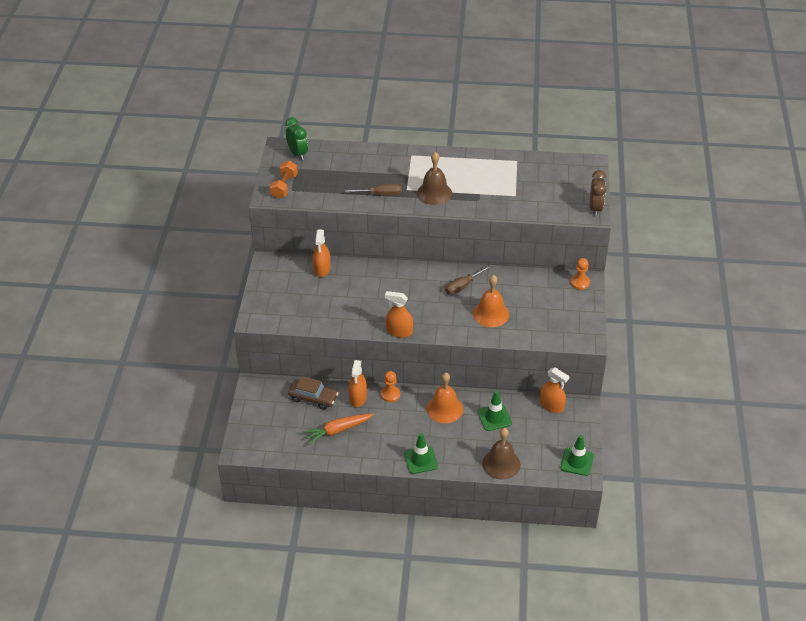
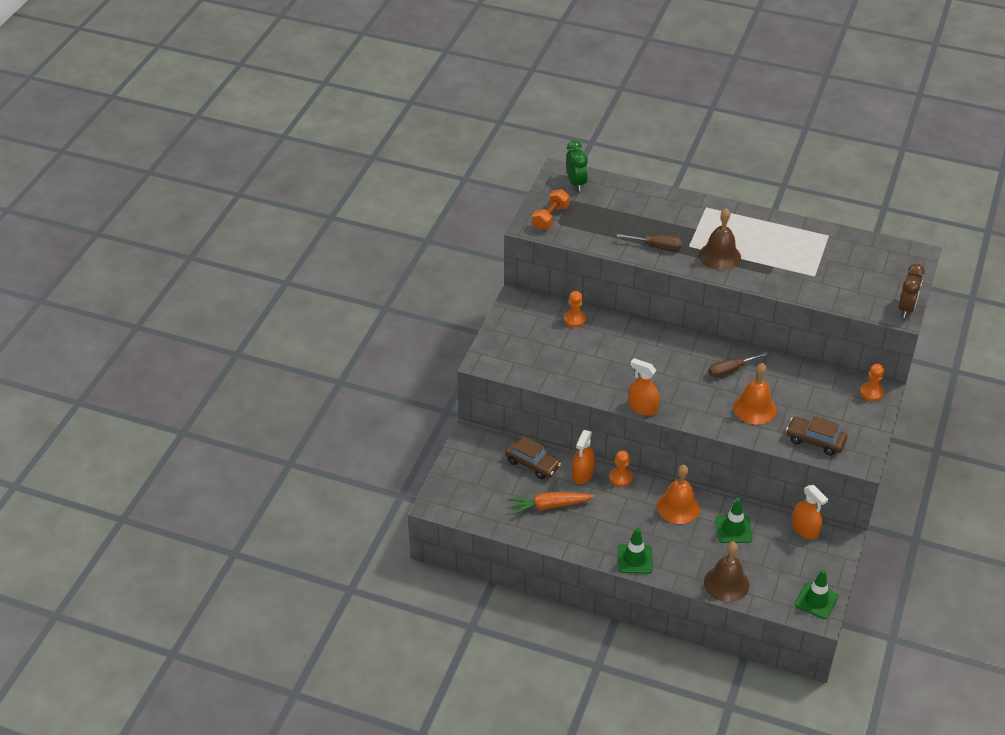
camera: 15 degrees right, 0 degrees up
orange spray bottle [313,229,330,277] -> orange pawn [564,291,586,328]
none -> brown car [786,416,847,456]

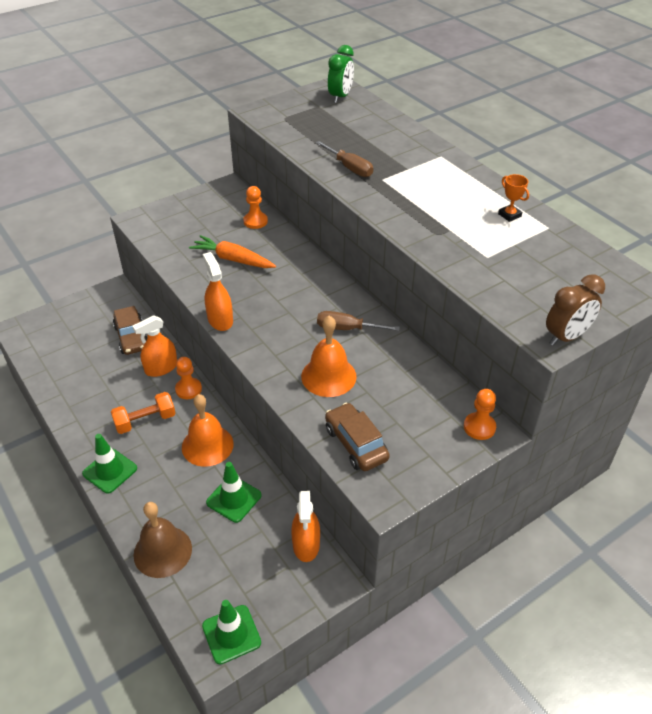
camera: 35 degrees right, 0 degrees up
orange carrot [509,492,595,515] -> orange carrot moved to [189,235,276,268]
orange dumbbell [532,189,570,230] -> orange dumbbell moved to [111,392,176,434]
brown bell [699,208,741,270] -> none
none -> orange trophy [498,174,529,222]

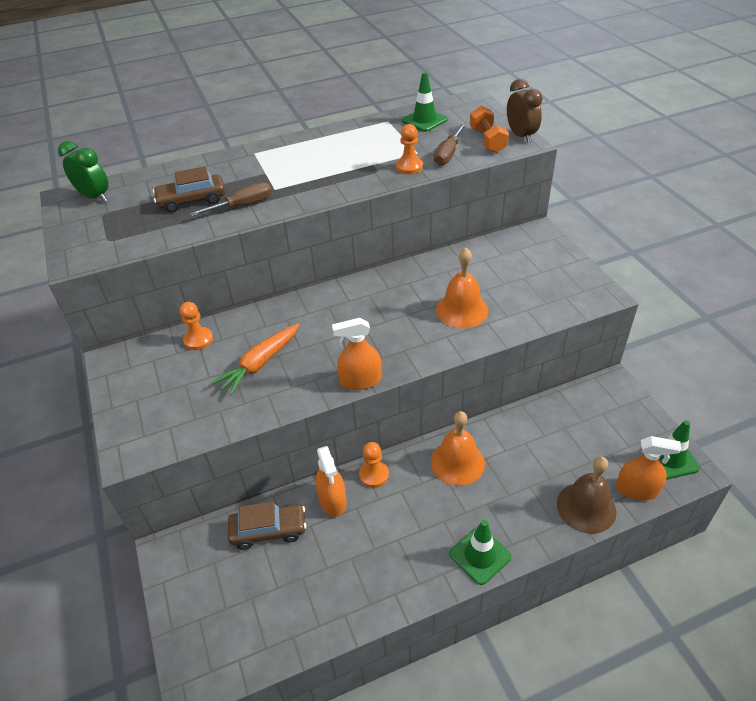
camera: 75 degrees left, 0 degrees up
orange dumbbell [111,392,176,434] -> orange dumbbell moved to [470,106,509,153]
green traffic cone [206,462,262,523] -> green traffic cone moved to [402,72,448,132]
orange spray bottle [291,491,320,562] -> orange spray bottle moved to [616,436,681,501]
brown screwdriver [317,311,400,331] -> brown screwdriver moved to [434,124,466,166]
brown car [325,403,390,471] -> brown car moved to [153,166,225,213]
orange pawn [464,389,496,440] -> orange pawn moved to [396,124,423,174]
orange trophy [498,174,529,222] -> none

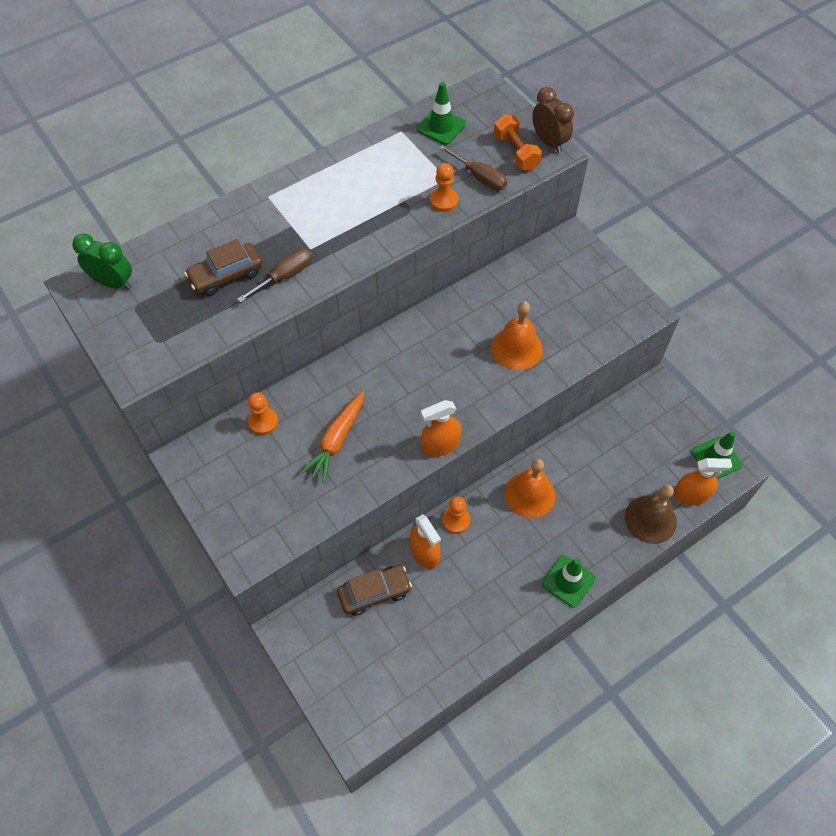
camera: 15 degrees left, 15 degrees up
brown screwdriver [434,124,466,166] -> brown screwdriver turned 60 degrees counterclockwise [439,145,507,190]

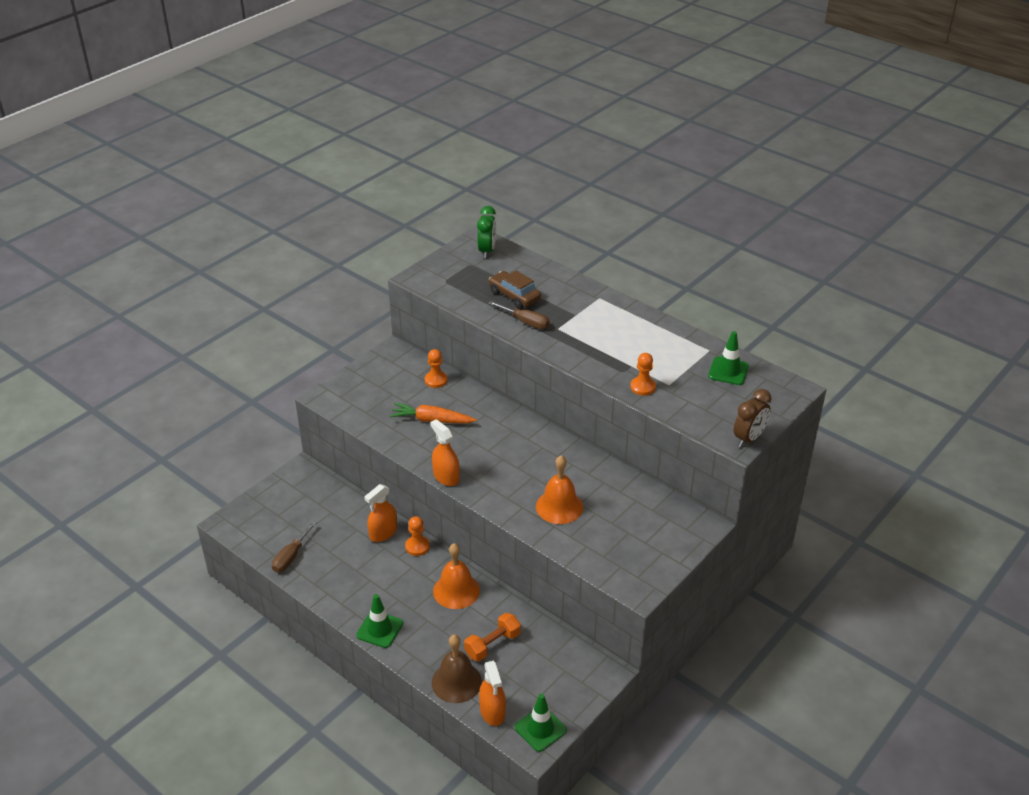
camera: 75 degrees right, 20 degrees down
brown car [337,565,412,616] -> none
brown screwdriver [439,145,507,190] -> brown screwdriver moved to [272,521,317,572]
orange dumbbell [494,114,542,171] -> orange dumbbell moved to [464,613,521,661]

